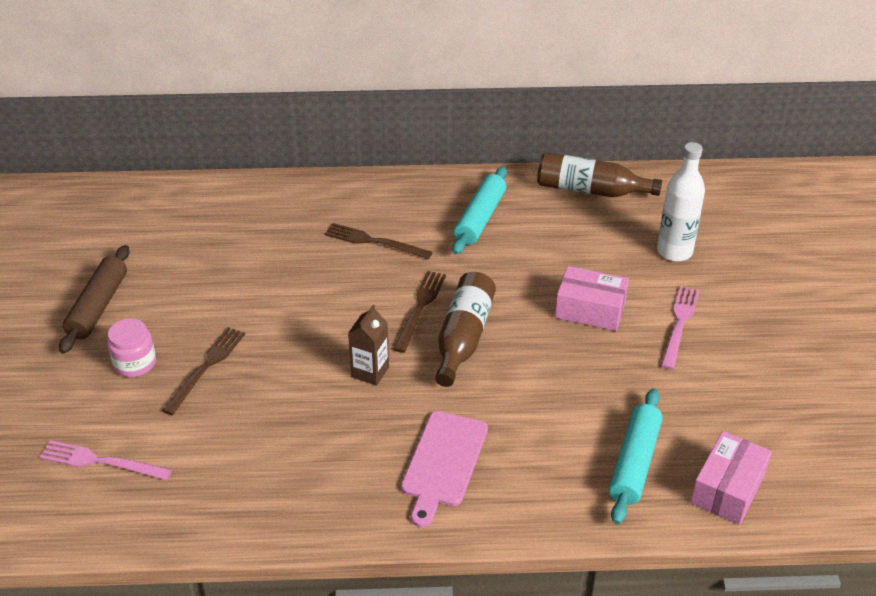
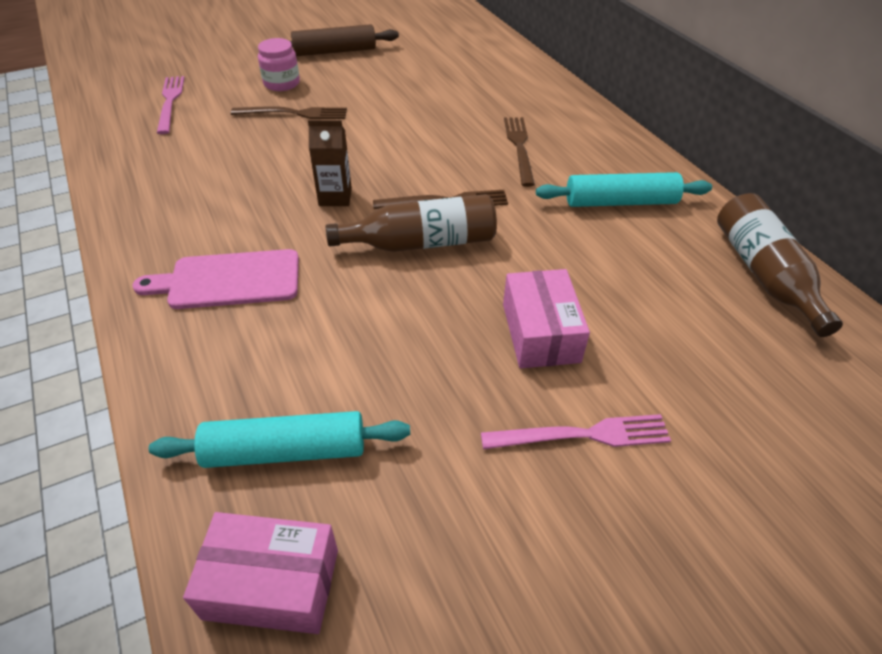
camera: 65 degrees right, 5 degrees up
white bottle [657,142,705,262] -> none

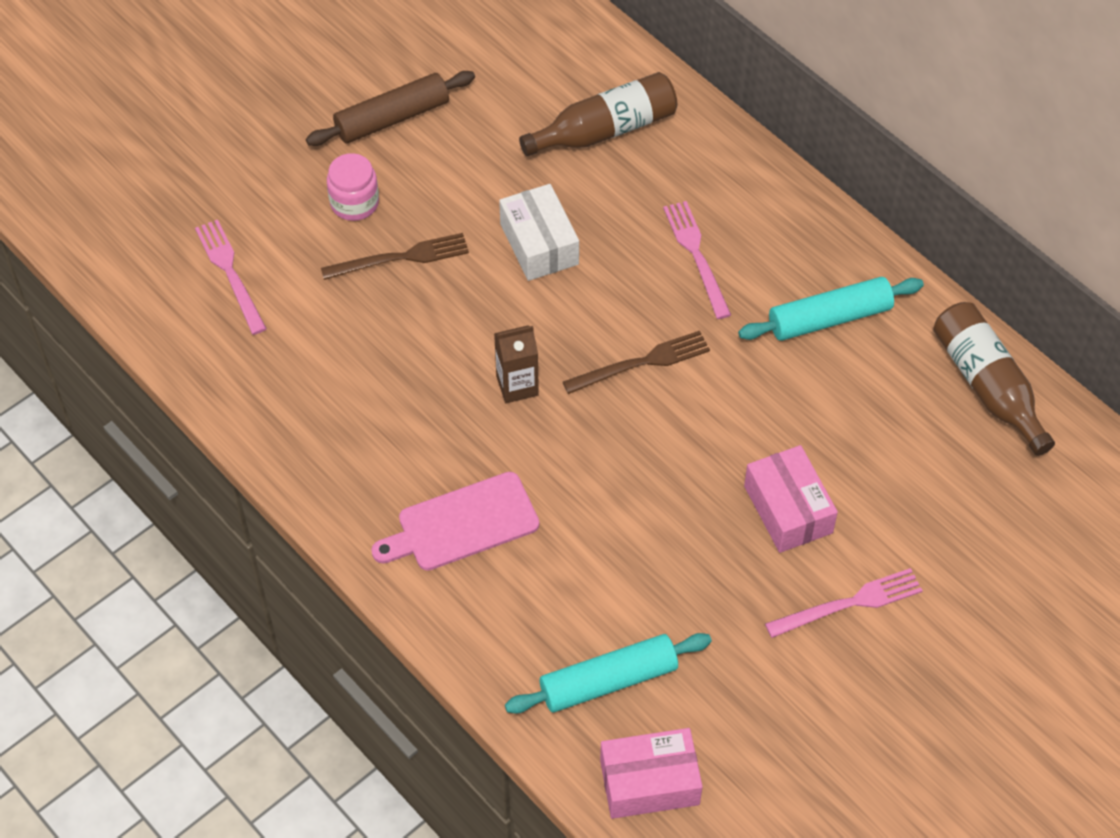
camera: 15 degrees left, 10 degrees up
brown bottle [325,194,497,252] -> brown bottle moved to [519,72,677,156]
brown fork [504,117,535,187] -> pink fork [663,201,731,319]
none -> white box [499,184,579,281]

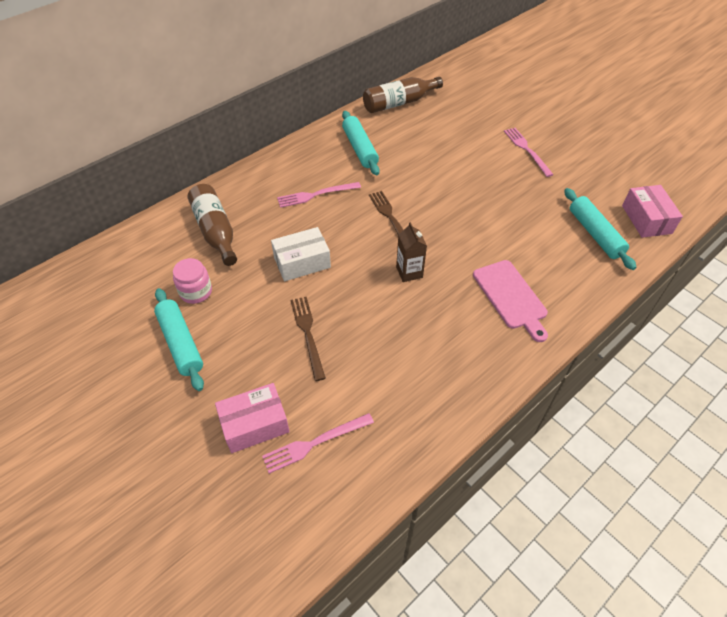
camera: 90 degrees left, 5 degrees down
brown rolling pin [306,71,475,146] -> turquoise rolling pin [154,288,204,391]
pink jar [327,153,379,221] -> pink jar moved to [173,258,212,304]
pink box [744,445,838,553] -> pink box moved to [215,383,290,453]

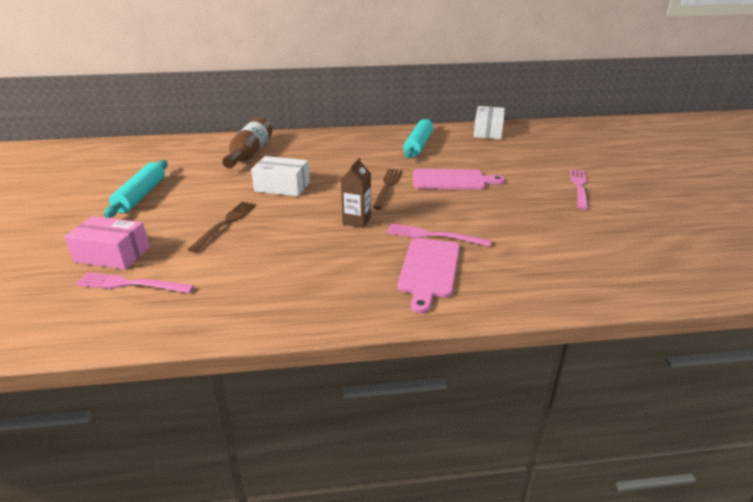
camera: 35 degrees right, 20 degrees down
pink jar [173,258,212,304] -> none
pink fork [277,182,361,208] -> pink fork moved to [386,223,492,247]
brown bottle [363,77,443,113] -> white box [473,106,505,139]
turquoise rolling pin [564,188,636,270] -> none
pink box [622,185,683,238] -> none
none -> pink cutting board [413,169,505,190]

